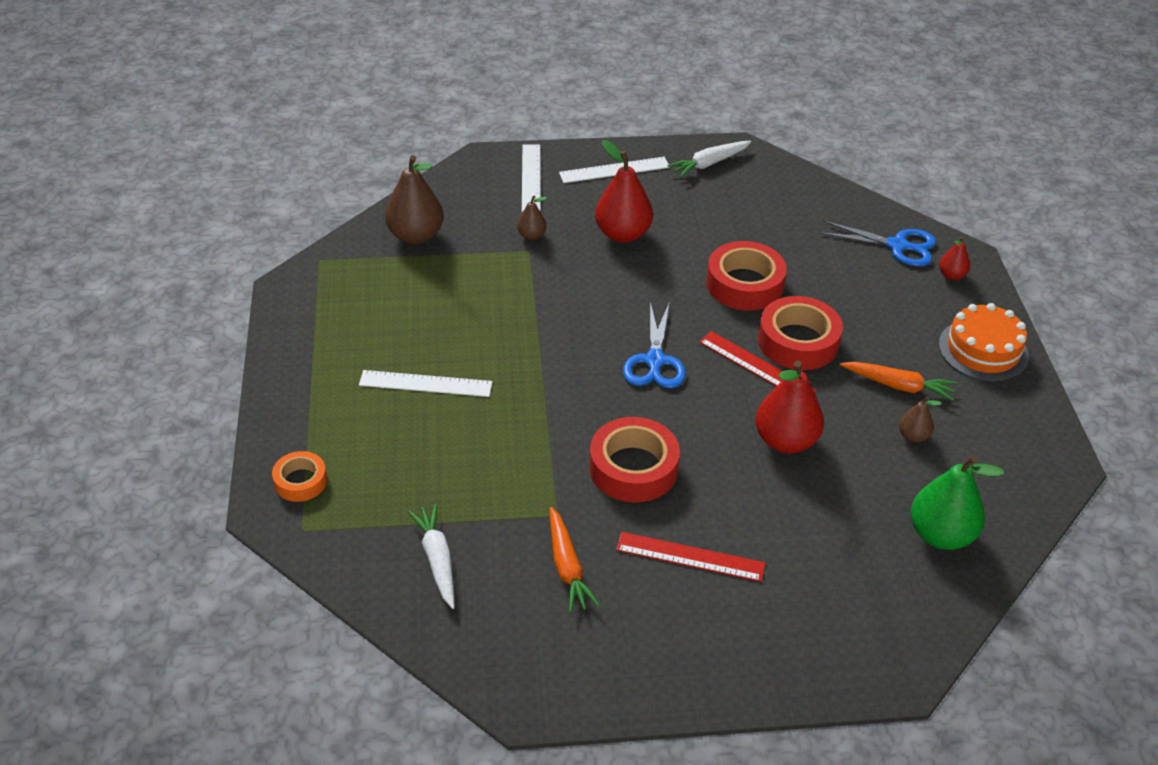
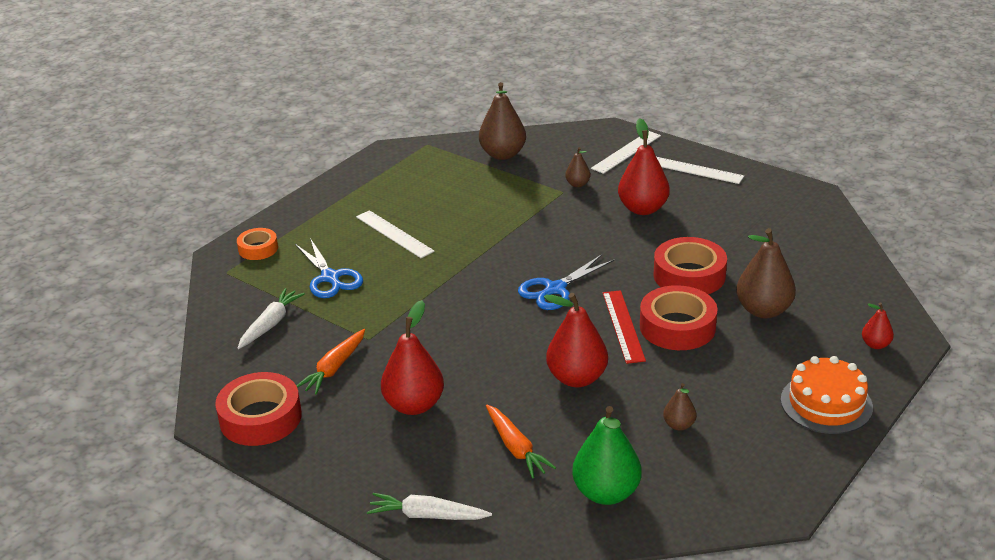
camera: 45 degrees right, 10 degrees down
red tape [589,417,680,503] -> red tape moved to [215,372,302,446]
red ruler [616,532,765,582] -> red pear [381,300,444,415]
white carrot [668,141,751,177] -> white carrot moved to [367,493,492,520]
blue scissors [819,221,936,266] -> blue scissors moved to [295,238,363,298]
orange carrot [840,362,957,401] -> orange carrot moved to [486,405,556,479]
none -> brown pear [736,228,796,318]

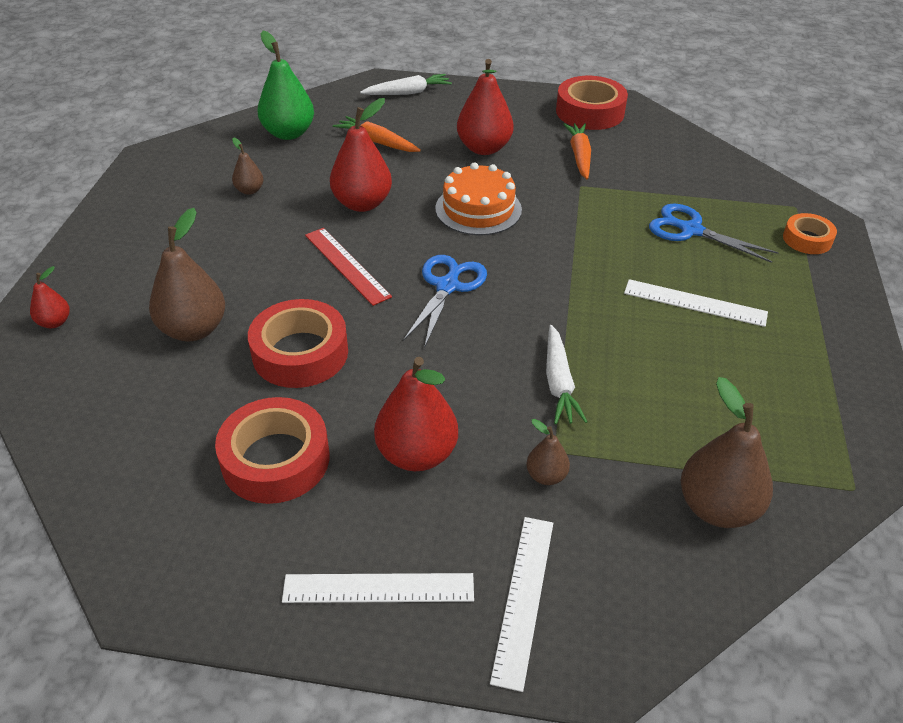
camera: 150 degrees right, 10 degrees up
white carrot [238,288,304,349] -> white carrot moved to [546,325,587,424]
red tape [640,285,717,350] -> red tape moved to [215,397,329,504]
orange cake [781,356,873,434] -> orange cake moved to [435,162,522,235]

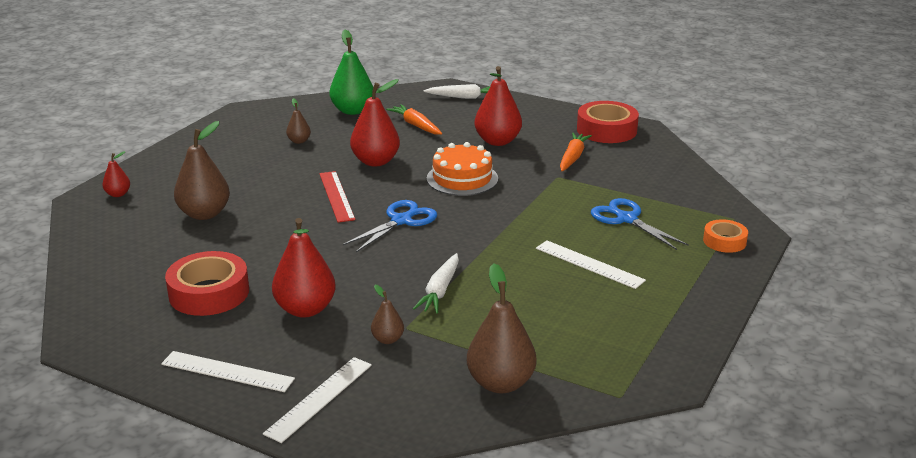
camera: 20 degrees right, 15 degrees down
red tape [248,299,348,388] -> none

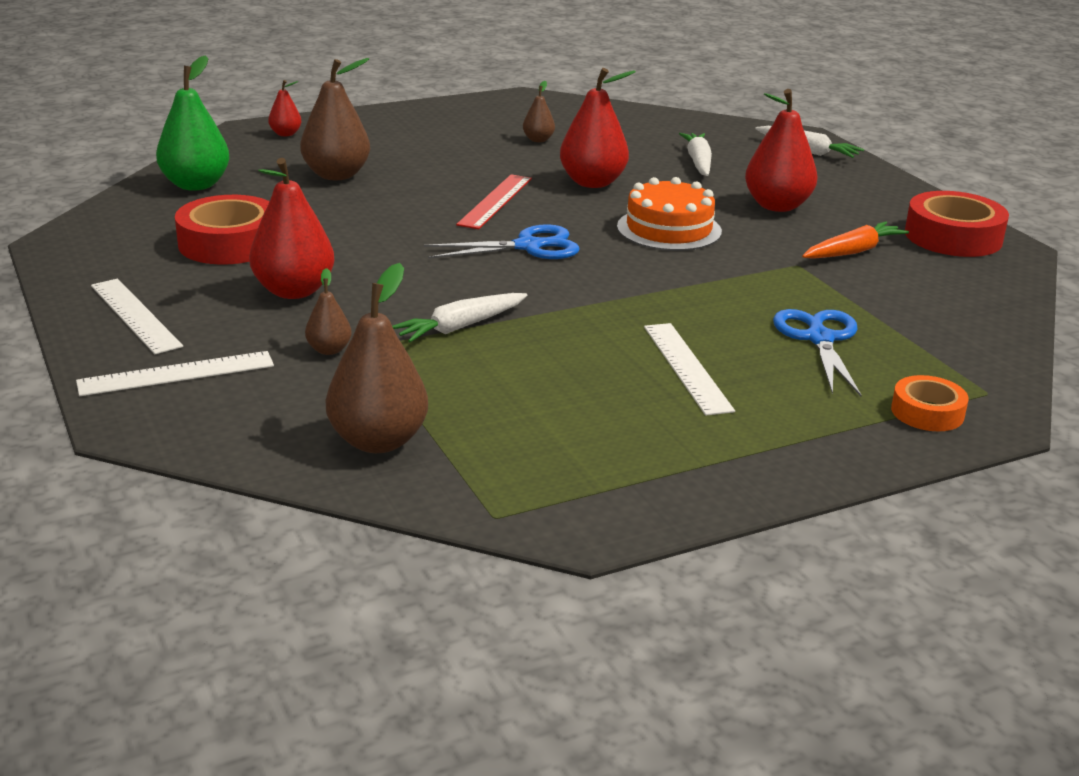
camera: 35 degrees right, 0 degrees up
green pear [330,30,373,115] -> green pear moved to [156,55,230,191]
orange carrot [386,104,442,135] -> white carrot [679,133,712,176]

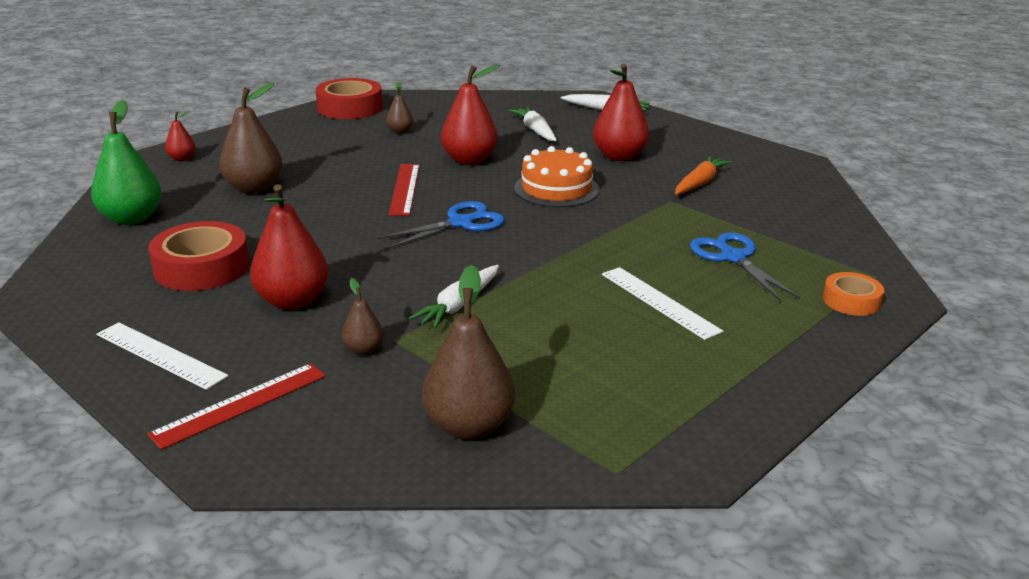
camera: 20 degrees left, 0 degrees up
white ruler [76,351,274,396] -> red ruler [147,363,326,450]
red tape [905,191,1009,257] -> red tape moved to [316,78,383,119]

